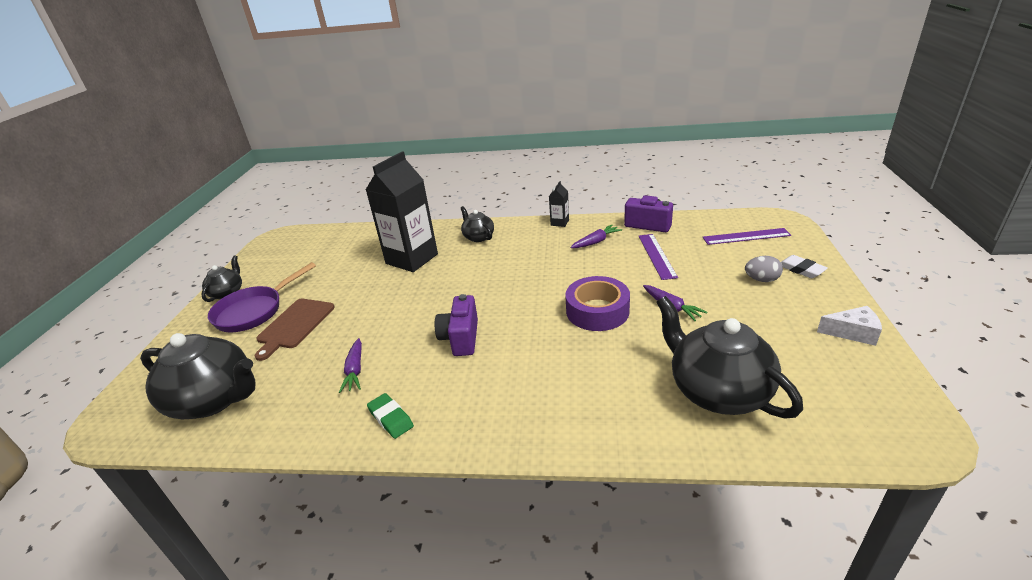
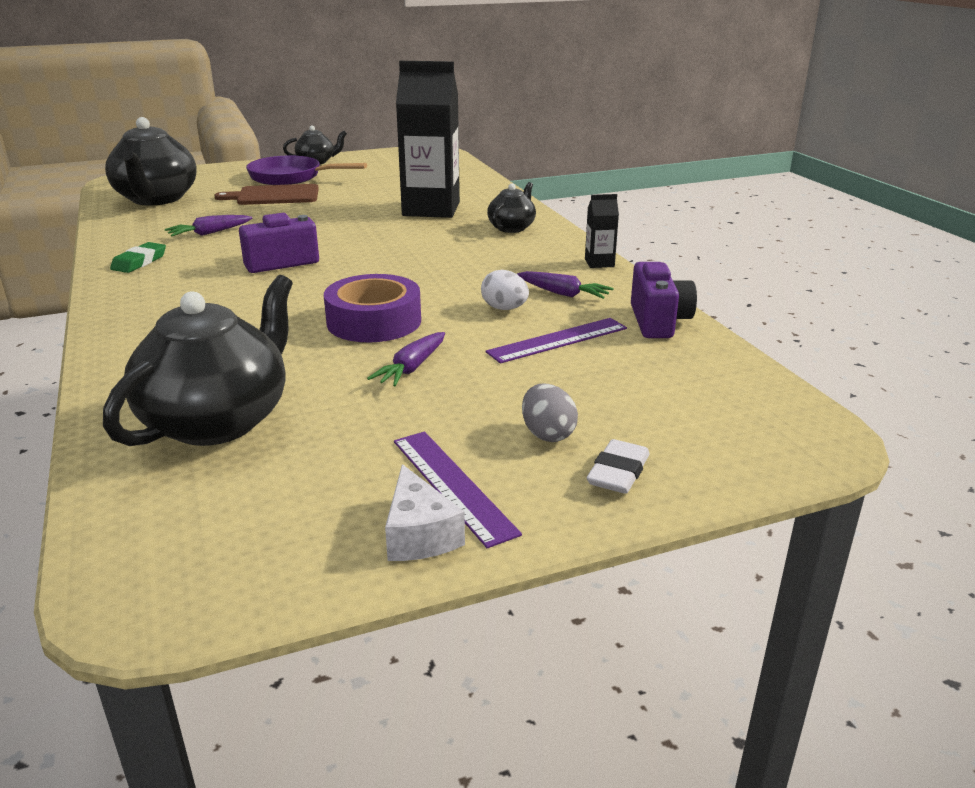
camera: 60 degrees right, 5 degrees down
purple ruler [703,228,791,245] -> purple ruler moved to [394,431,522,548]
none -> white egg [481,270,529,310]

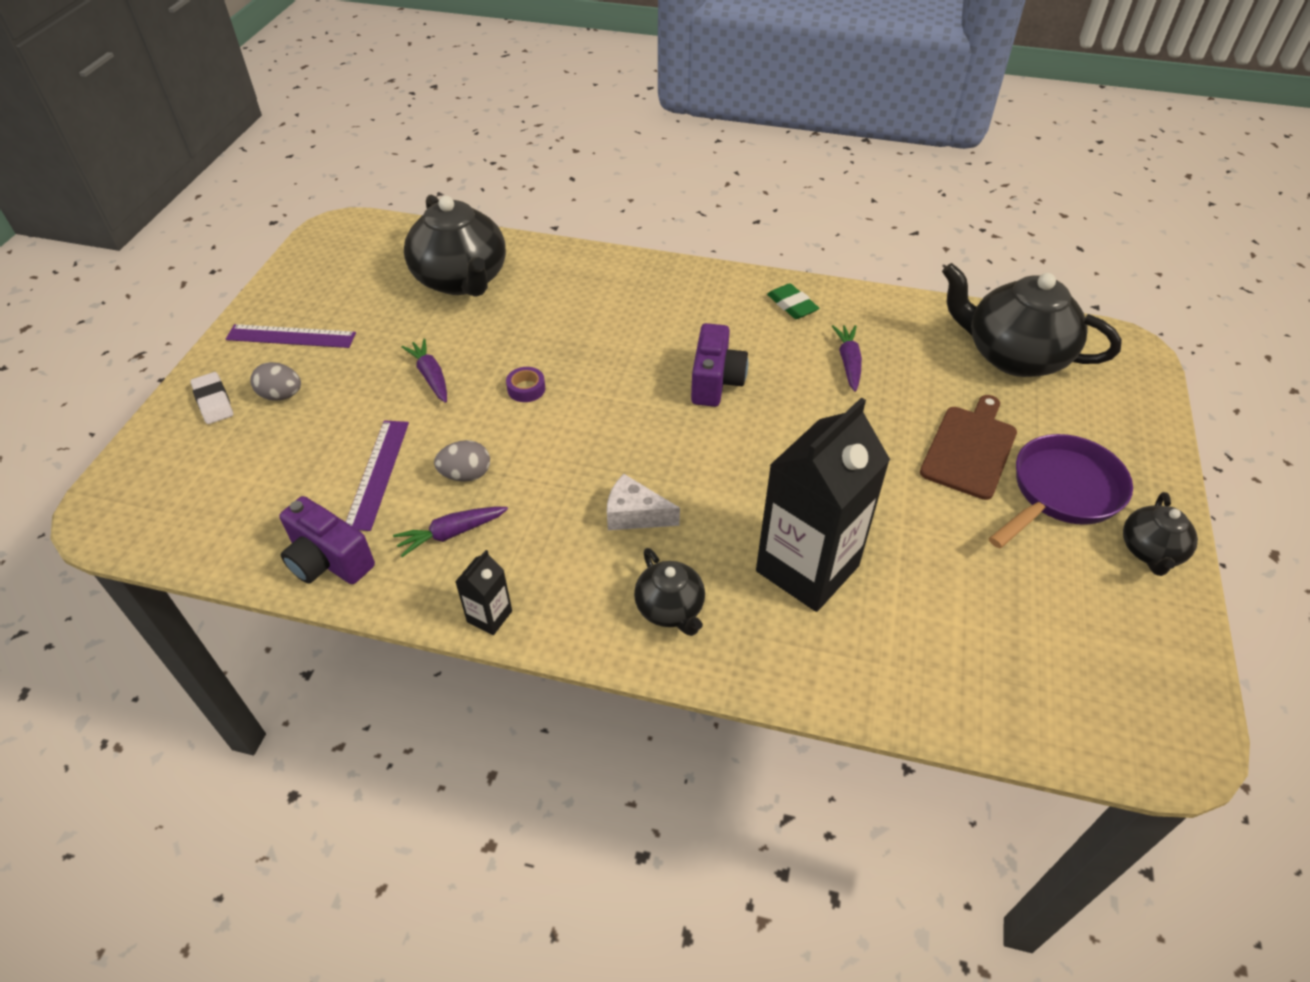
camera: 125 degrees right, 20 degrees up
purple tape [324,274,421,342] -> purple tape [506,367,545,402], size x0.44
white cheese [385,464,465,561] -> white cheese moved to [607,474,680,530]
white egg [481,270,529,310] -> grey egg [434,440,490,482]

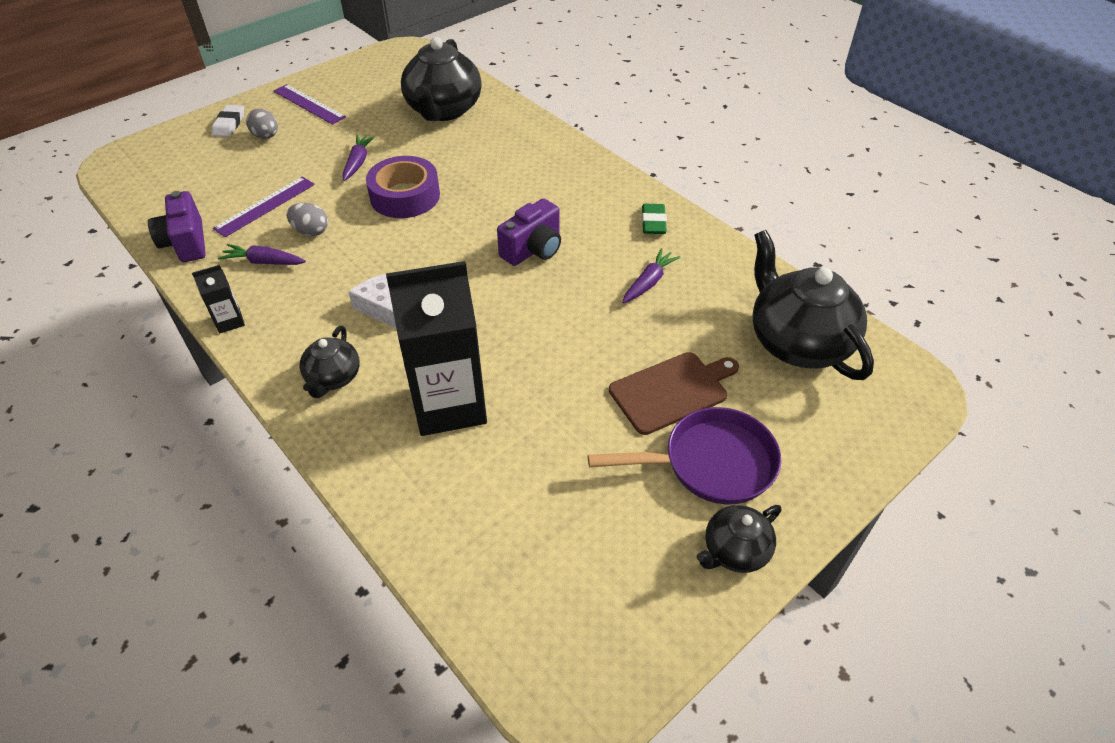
camera: 35 degrees right, 0 degrees up
purple tape [506,367,545,402] -> purple tape [366,156,440,218], size x2.28

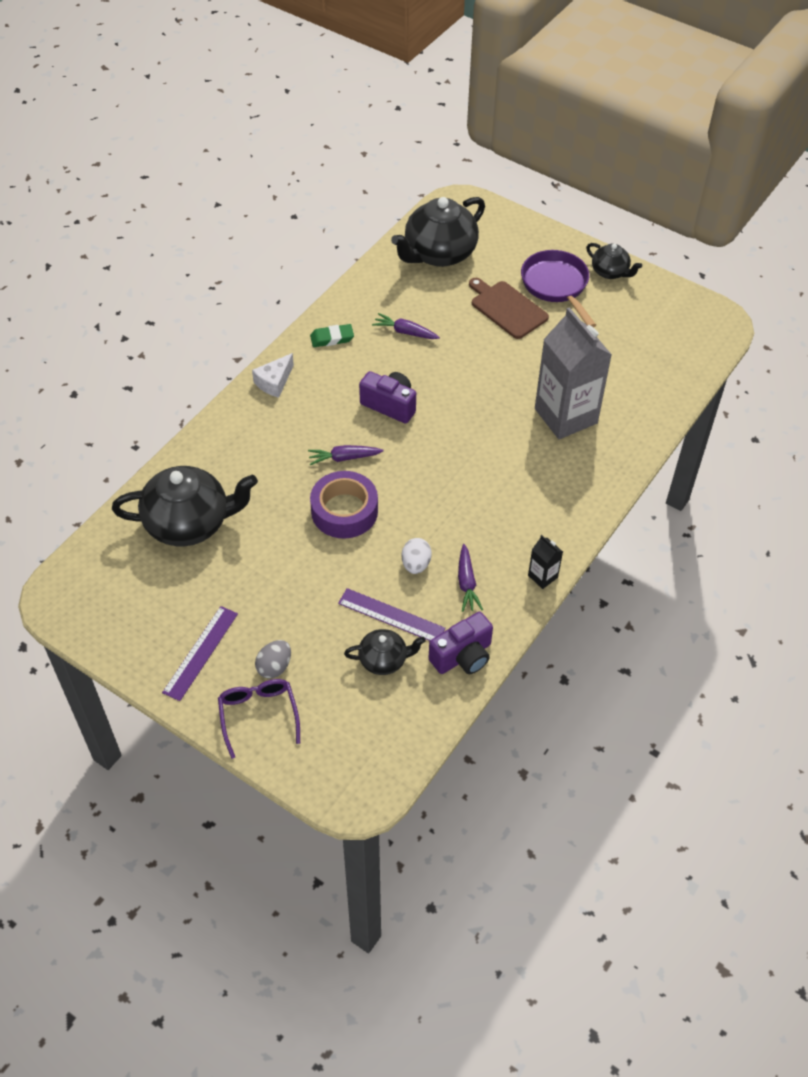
camera: 105 degrees left, 5 degrees up
white eraser [212,105,244,137] -> purple glasses [218,679,300,759]
grey egg [286,203,328,236] -> white egg [402,538,432,574]
black teapot [299,326,360,398] -> black teapot moved to [344,629,426,675]
purple carrot [343,135,376,181] -> purple carrot moved to [308,445,384,465]
white cheese [348,274,396,328] -> white cheese moved to [252,353,294,398]
black carton [386,261,487,436] -> grey carton [535,307,612,439]

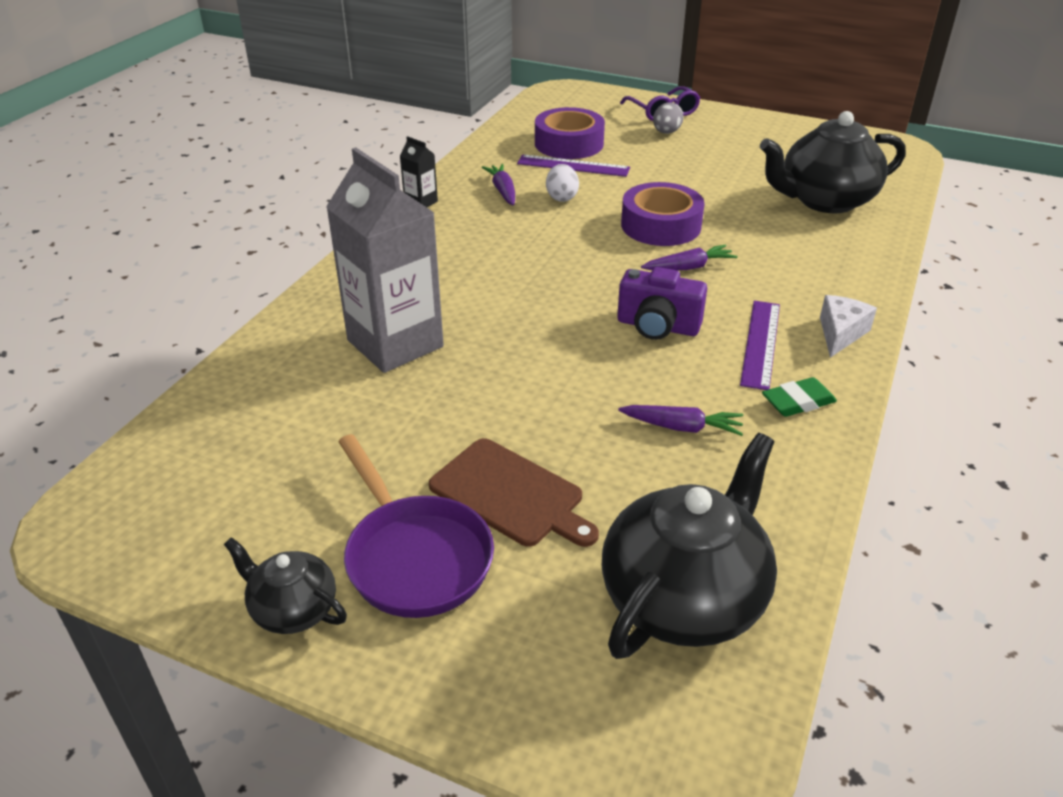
camera: 170 degrees right, 15 degrees down
purple ruler [162,606,238,701] -> purple ruler moved to [740,301,780,390]
black teapot [344,629,426,675] -> purple tape [535,107,605,159]
purple camera [429,612,493,674] -> none

